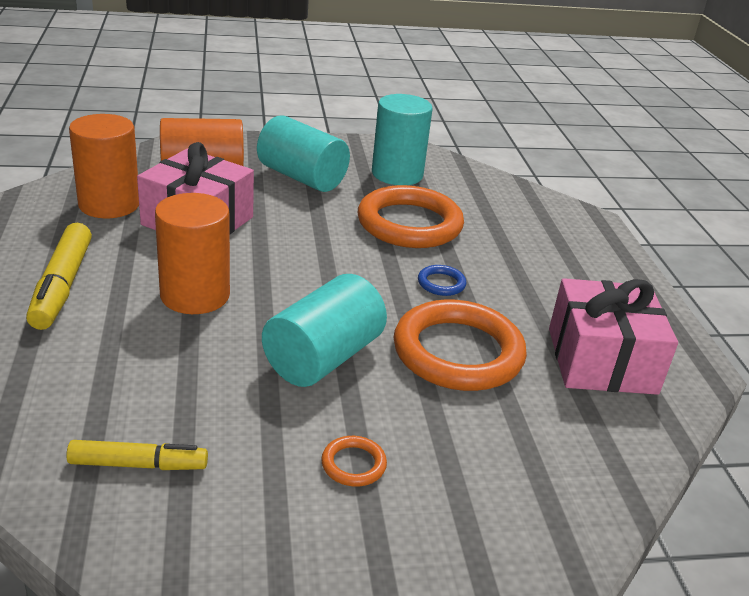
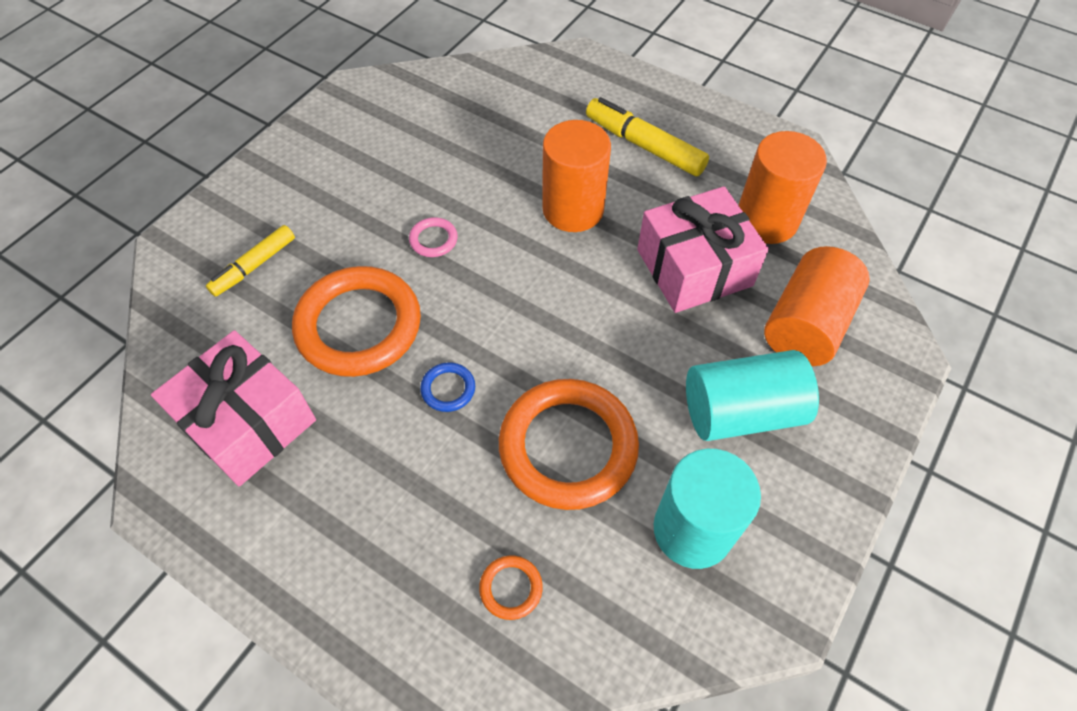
camera: 135 degrees right, 25 degrees up
yellow marker [66,440,208,470] -> yellow marker moved to [206,225,295,297]
turquoise cylinder [262,274,387,387] -> pink ring [409,217,458,257]
orange ring [321,436,387,487] -> orange ring moved to [479,556,543,620]

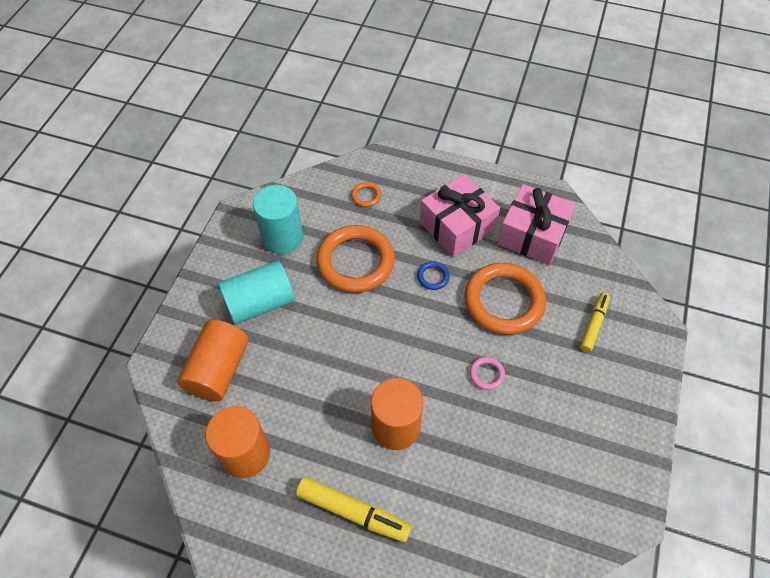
camera: 165 degrees right, 0 degrees up
pink gift [637,186,769,313] -> pink gift moved to [420,174,500,257]

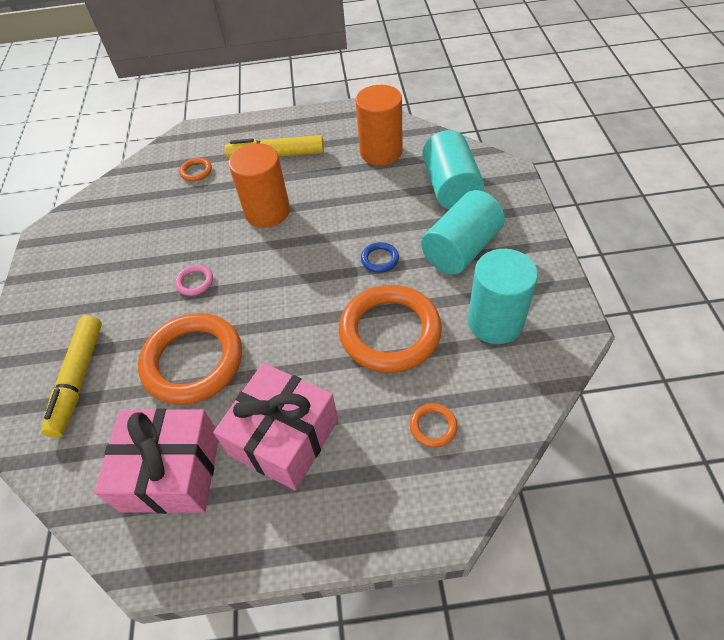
camera: 160 degrees right, 5 degrees down
orange cylinder [177,320,248,401] -> turquoise cylinder [422,130,484,209]
blue ring [417,261,450,290] -> blue ring moved to [361,242,399,273]
yellow marker [580,293,610,352] -> yellow marker [41,315,102,438], size x1.51
none -> orange ring [179,158,212,181]

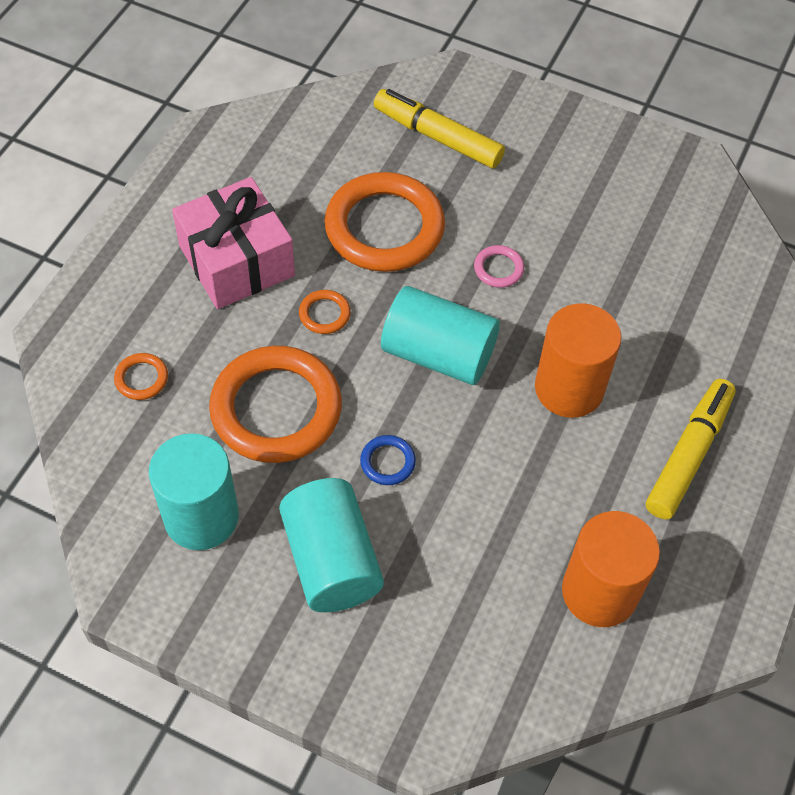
camera: 115 degrees right, 5 degrees up
pink gift [94,408,218,514] -> none
orange ring [179,158,212,181] -> orange ring moved to [299,290,351,334]
turquoise cylinder [422,130,484,209] -> turquoise cylinder moved to [381,286,500,385]

